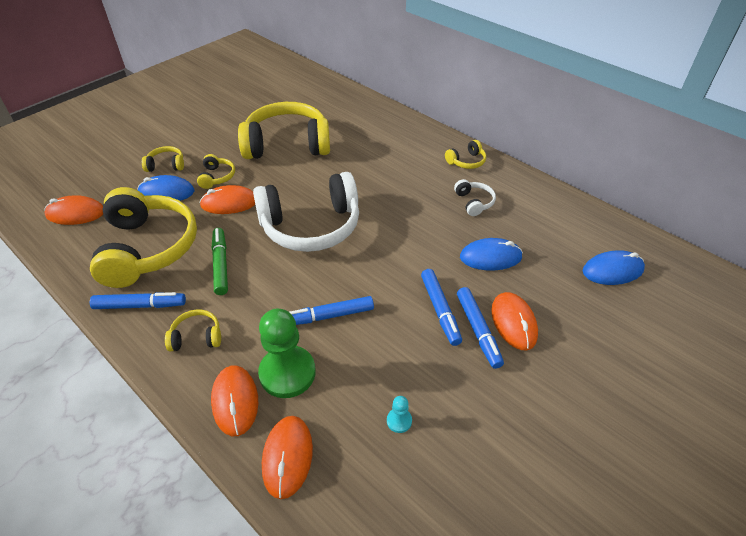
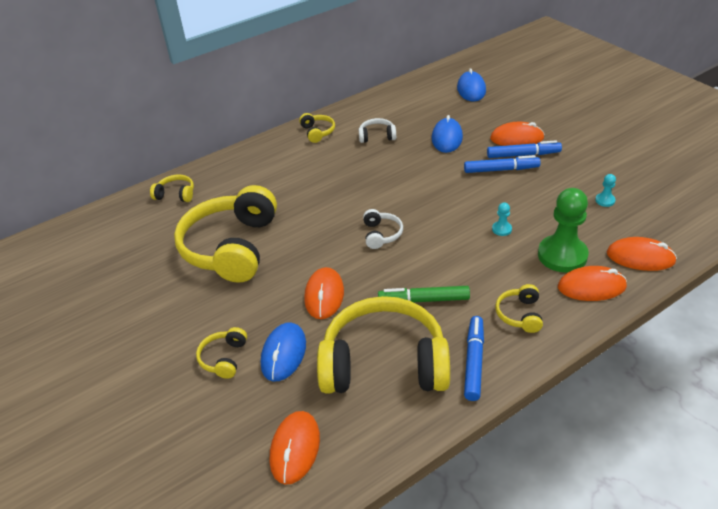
camera: 75 degrees left, 5 degrees down
yellow headphones [197,154,235,189] -> yellow headphones moved to [150,175,194,202]
white headphones [253,172,359,252] -> white headphones [363,209,403,249], size x0.42
blue marker [290,296,374,325] -> turquoise pawn [492,202,512,236]

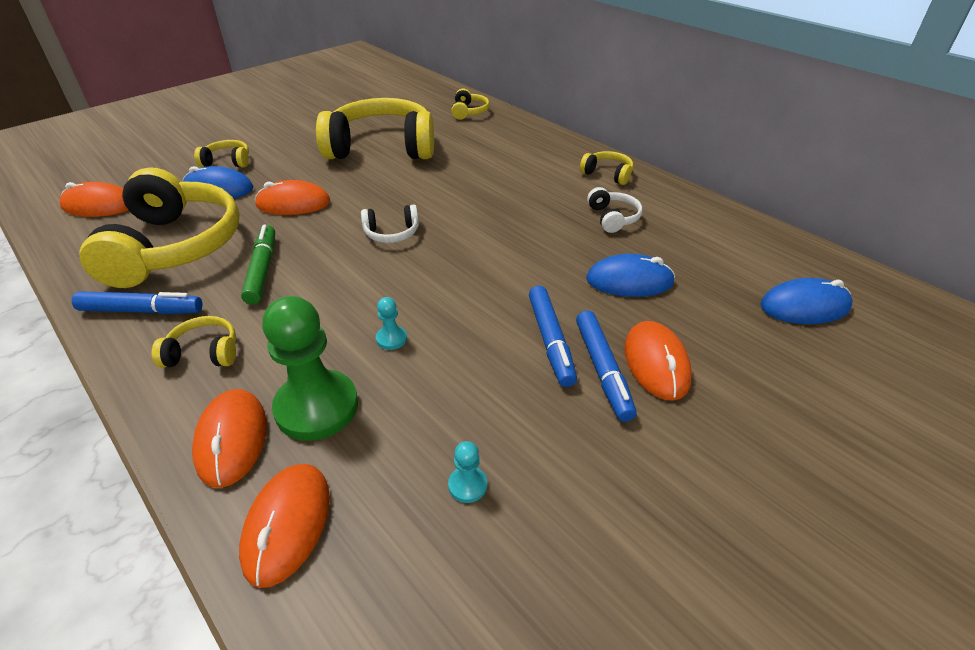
camera: 80 degrees right, 0 degrees up
yellow headphones [299,113,335,143] -> yellow headphones turned 120 degrees counterclockwise [580,151,634,185]

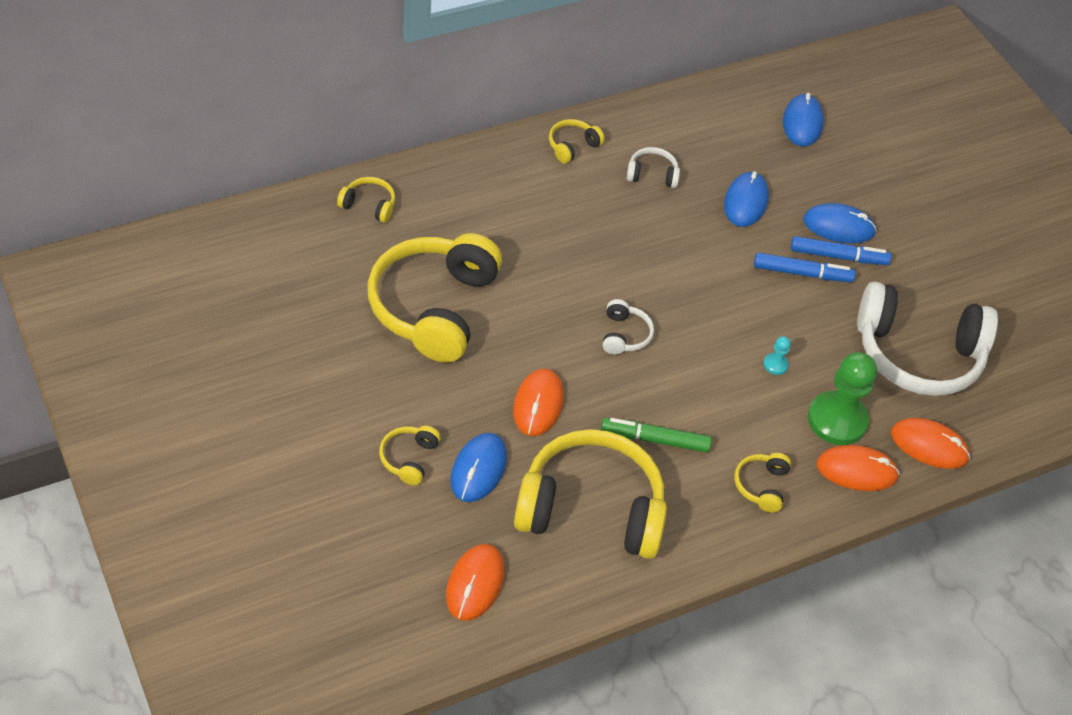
camera: 80 degrees left, 10 degrees up
blue marker [72,291,202,314] -> none
turquoise pawn [448,441,487,503] -> white headphones [857,282,998,396]
orange mouse [624,321,692,400] -> blue mouse [803,203,877,243]

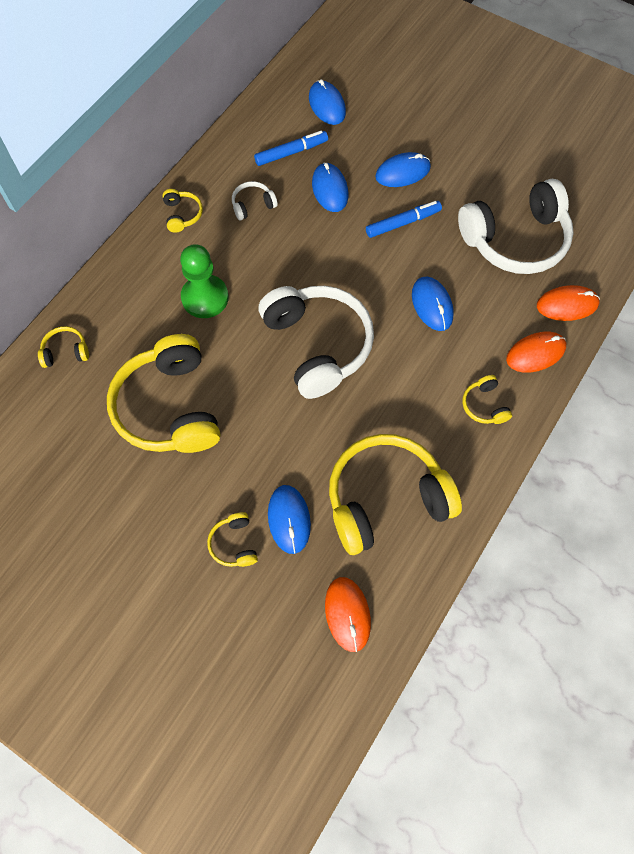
camera: 25 degrees left, 15 degrees up
orange mouse [513,369,564,436] -> none
yellow headphones [549,119,605,164] -> yellow headphones turned 150 degrees clockwise [162,189,203,233]
green marker [601,418,712,453] -> none
white headphones [603,299,654,355] -> white headphones [259,286,374,399], size x2.37
turquoise pawn [763,336,791,375] -> blue mouse [412,277,454,331]
blue marker [791,236,891,265] -> blue marker moved to [254,131,328,166]
green pawn [808,352,877,445] -> green pawn moved to [180,244,229,318]

